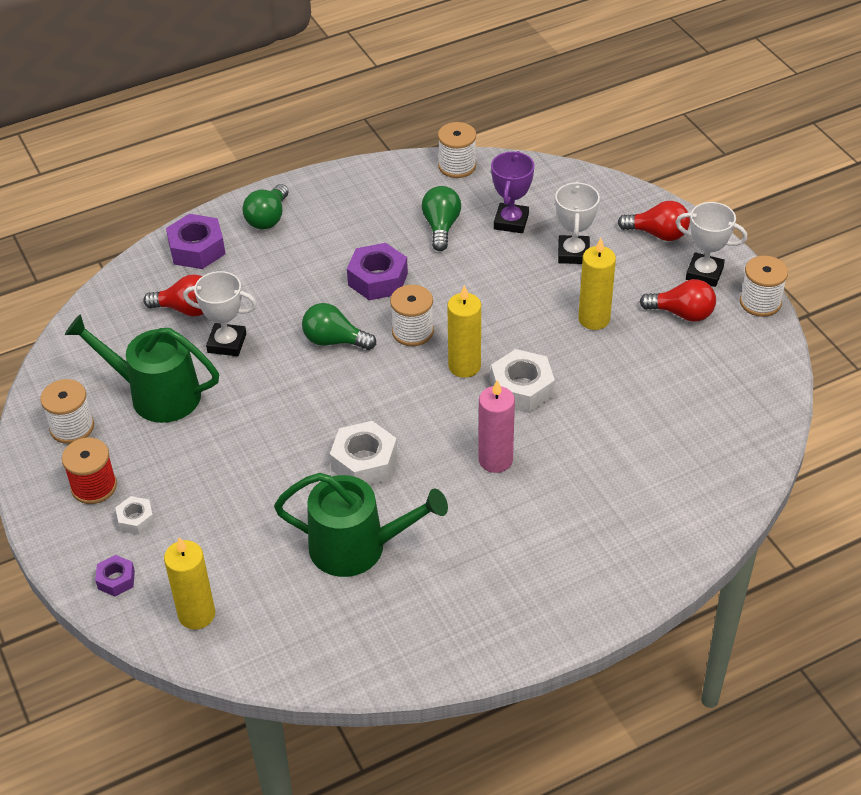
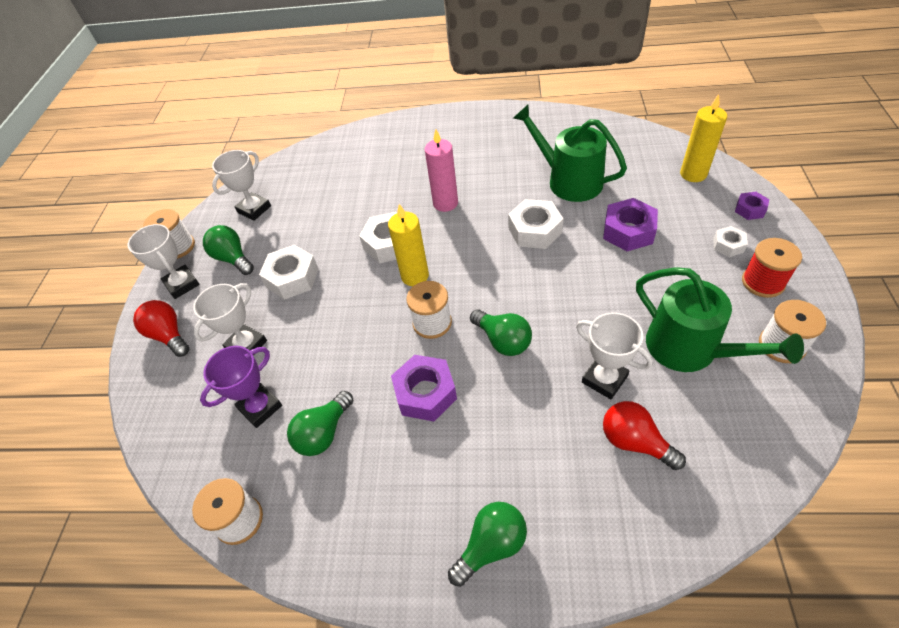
camera: 145 degrees left, 5 degrees up
purple nut [166,214,225,269] -> purple nut moved to [603,198,658,251]
yellow candle [578,238,616,330] -> white nut [259,245,319,300]
red light bulb [640,279,716,322] -> green light bulb [203,225,254,275]
none -> white trophy [212,150,271,221]

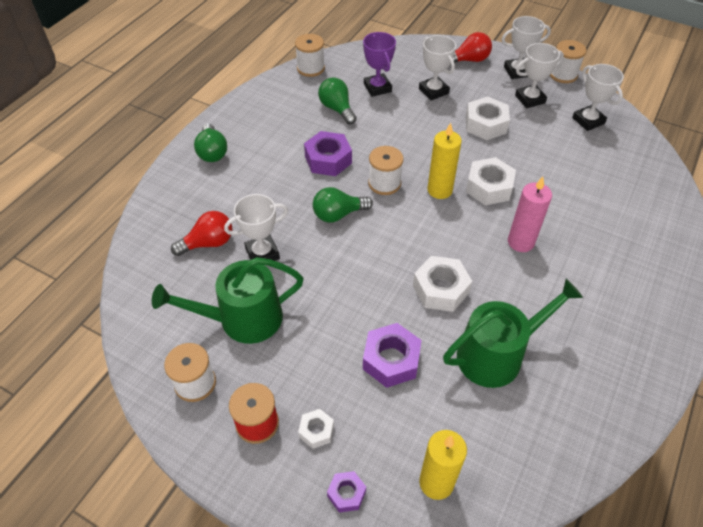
camera: 110 degrees right, 0 degrees up
green light bulb [203,225,254,275] -> white trophy [515,43,564,108]

